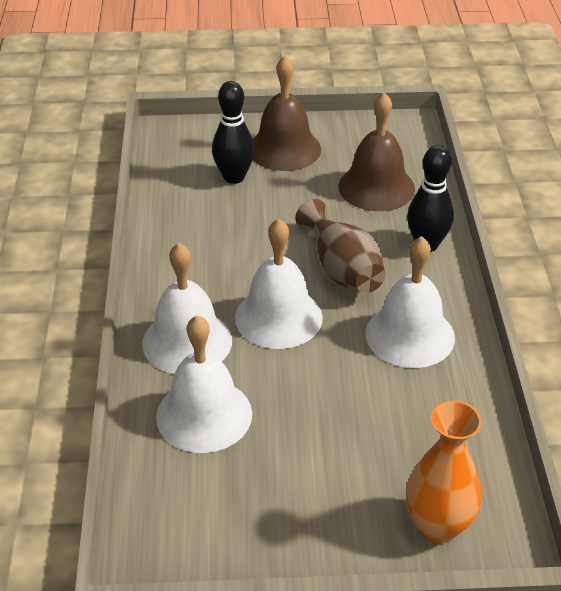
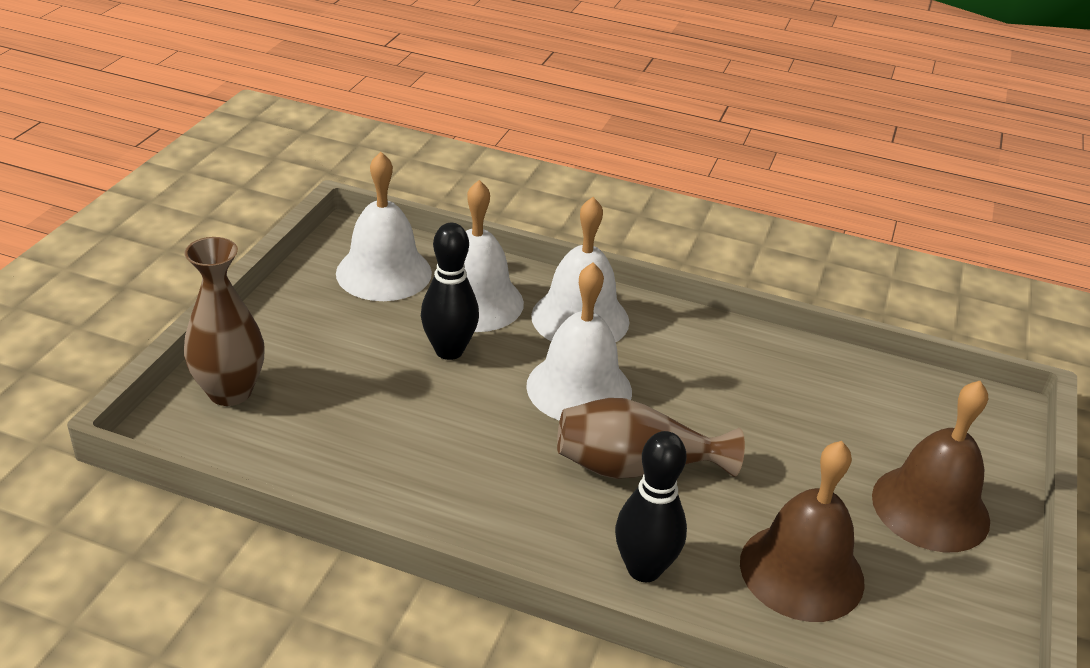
camera: 110 degrees right, 5 degrees down
black bowling pin [212,81,255,184] -> black bowling pin moved to [421,223,479,360]
white bell [366,236,455,368] -> white bell moved to [336,152,432,301]
orange vase [406,400,482,543] -> brown vase [184,237,264,406]

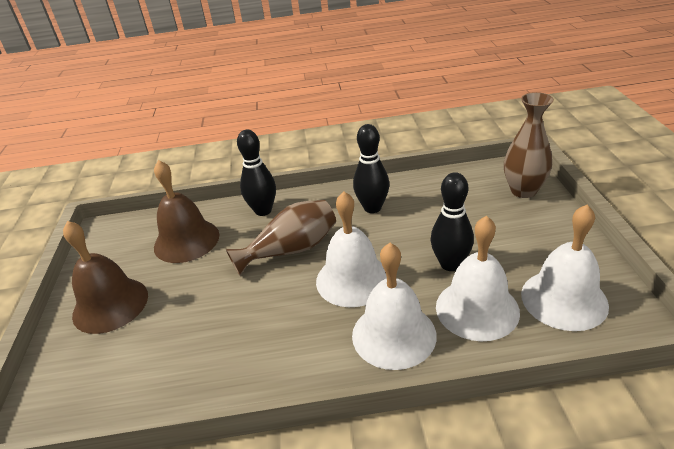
camera: 160 degrees right, 0 degrees up
none -> black bowling pin [353,124,389,213]

